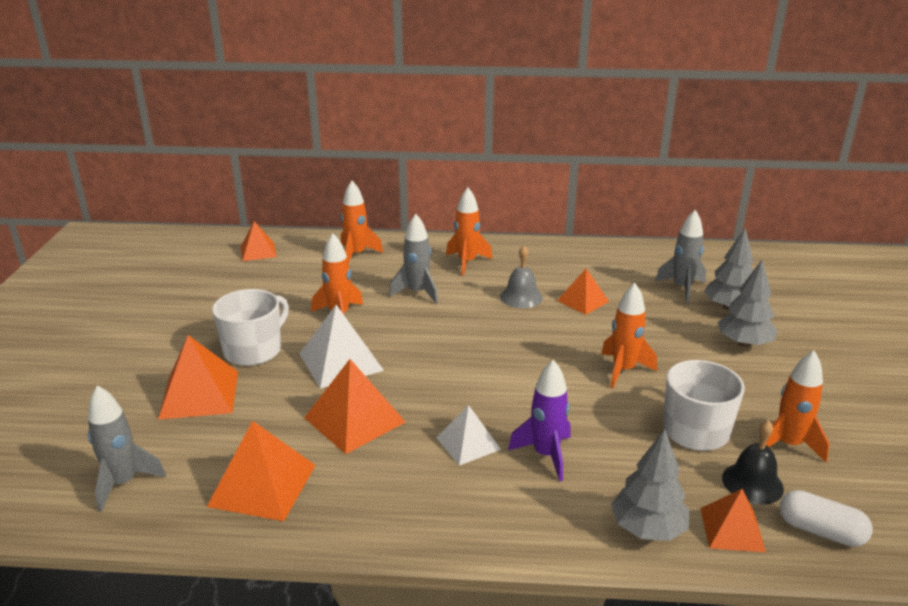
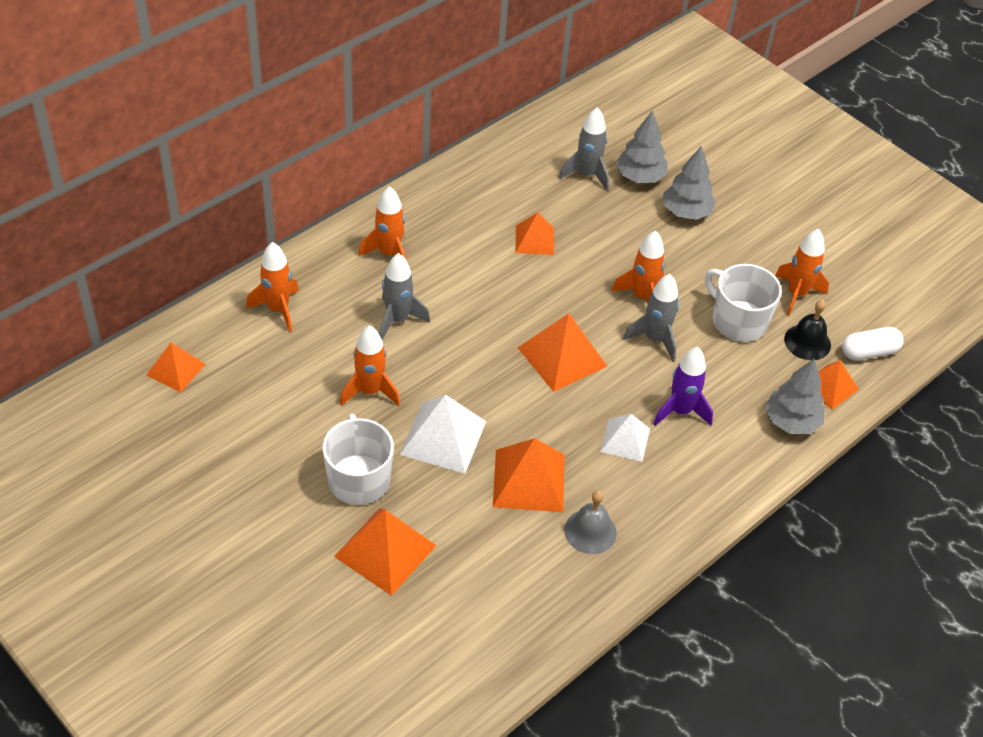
camera: 50 degrees left, 20 degrees up
grey rocket [88,385,166,512] -> grey rocket moved to [623,274,679,362]
orange pyramid [207,421,316,521] -> orange pyramid moved to [518,313,607,392]
grey bell [500,246,543,308] -> grey bell moved to [564,491,617,554]

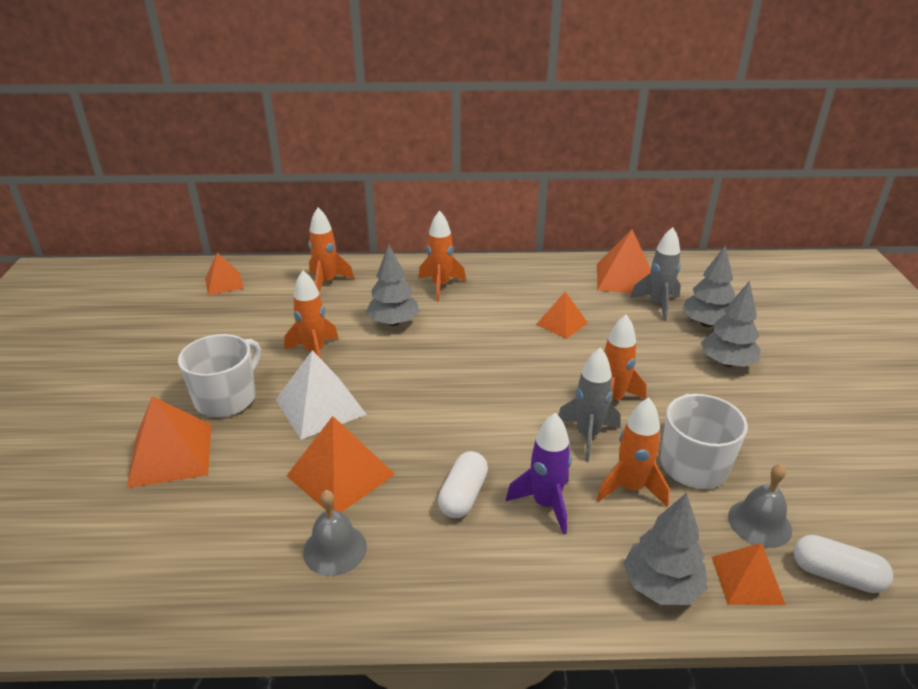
camera: 45 degrees right, 15 degrees down
grey rocket [380,253,430,340] -> grey tree [366,244,420,326]
orange pyramid [518,313,607,392] -> orange pyramid moved to [597,229,651,293]
white pyramid [600,414,650,462] -> white capsule [438,451,488,518]
orange rocket [775,229,829,316] -> orange rocket moved to [597,398,670,507]
black bell [784,300,831,360] -> grey bell [728,464,792,548]

